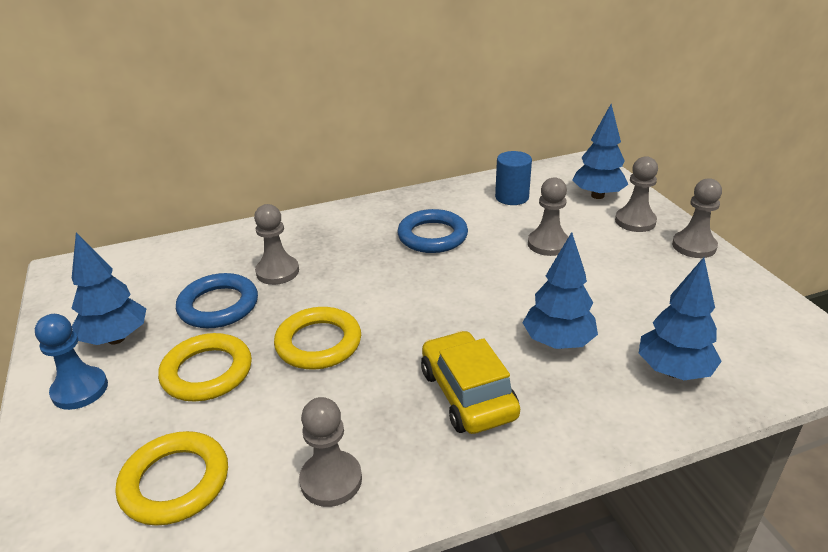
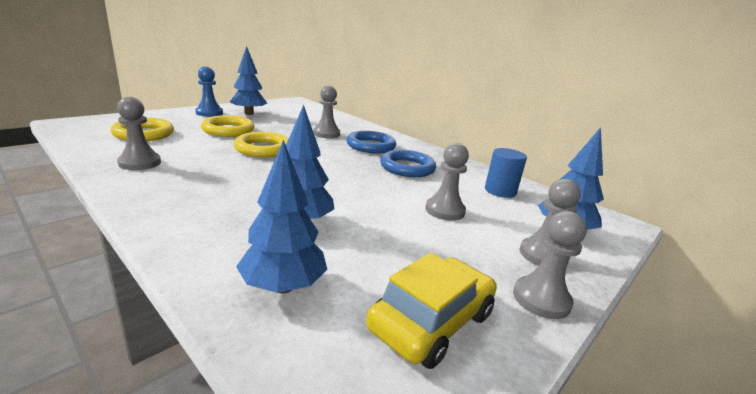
camera: 60 degrees right, 10 degrees down
blue ring [176,273,258,328] -> blue ring moved to [347,131,396,153]
yellow car [421,330,520,434] -> yellow car moved to [366,253,497,369]

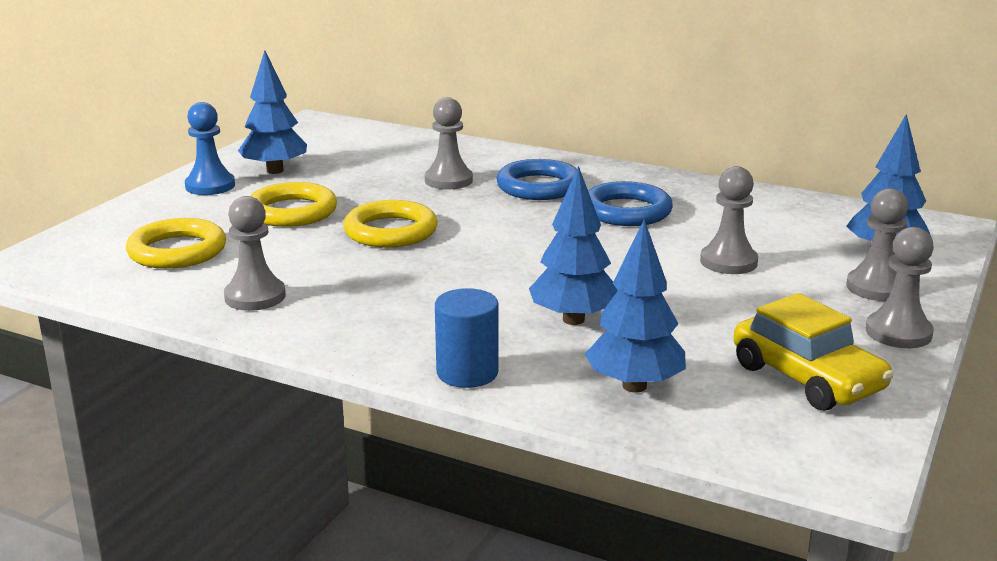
camera: 15 degrees left, 0 degrees up
yellow car [366,253,497,369] -> yellow car turned 120 degrees clockwise [734,293,893,411]
blue cylinder [485,148,527,198] -> blue cylinder moved to [435,288,499,388]

